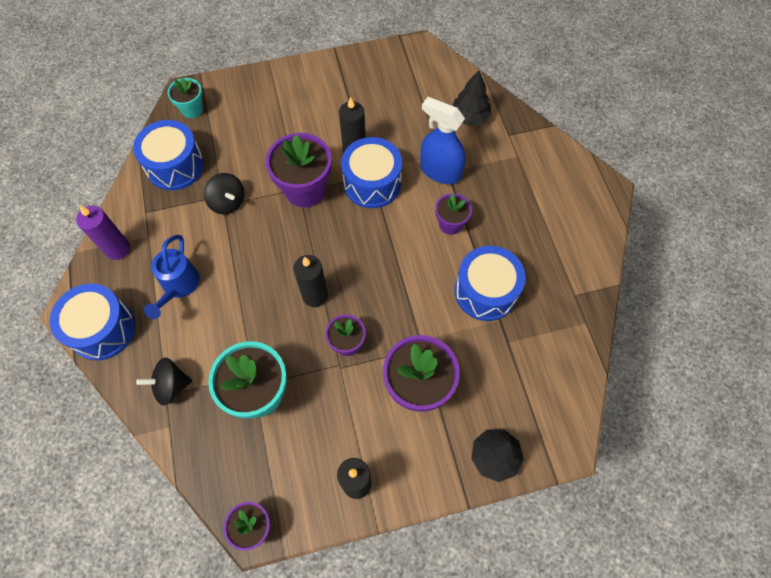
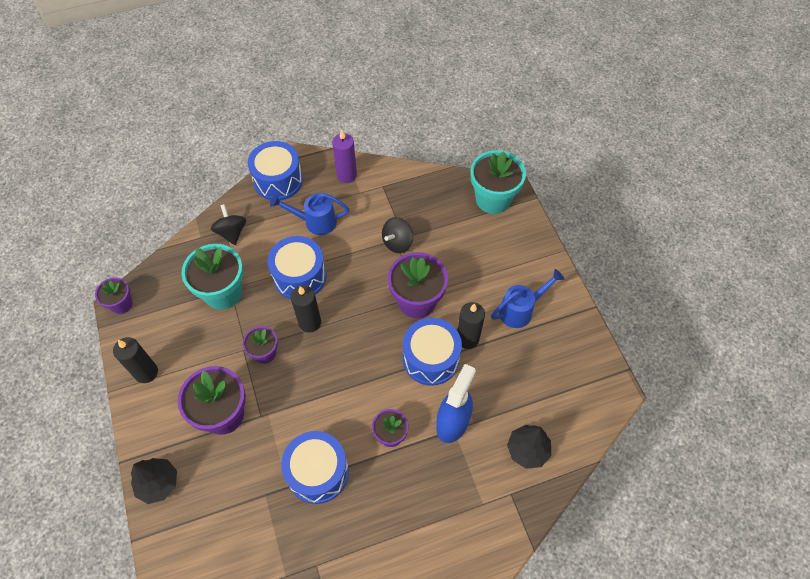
camera: 85 degrees right, 5 degrees down
blue drum [133,120,204,190] -> blue drum moved to [268,236,327,299]
turquoise flower pot [168,77,203,118] -> turquoise flower pot [471,150,526,214], size x1.78
none -> blue watering can [491,269,565,328]

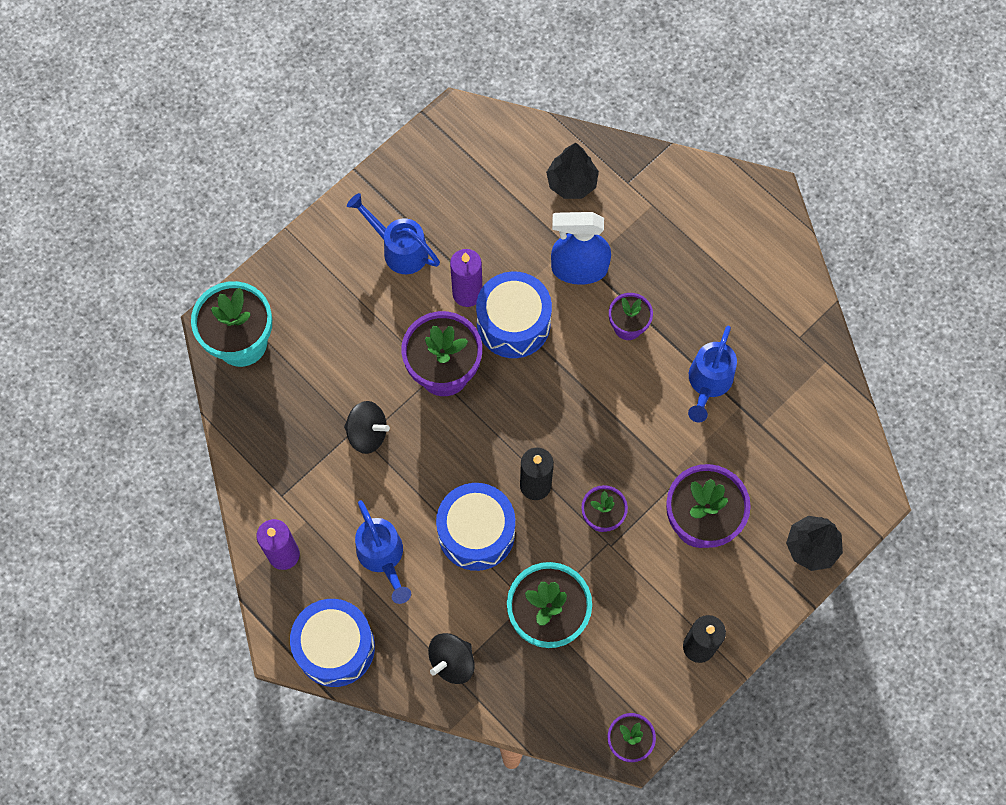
camera: 115 degrees left, 10 degrees up
blue drum [281,431,349,504] -> blue watering can [688,326,737,423]
black candle [457,302,485,349] -> purple candle [450,249,482,307]

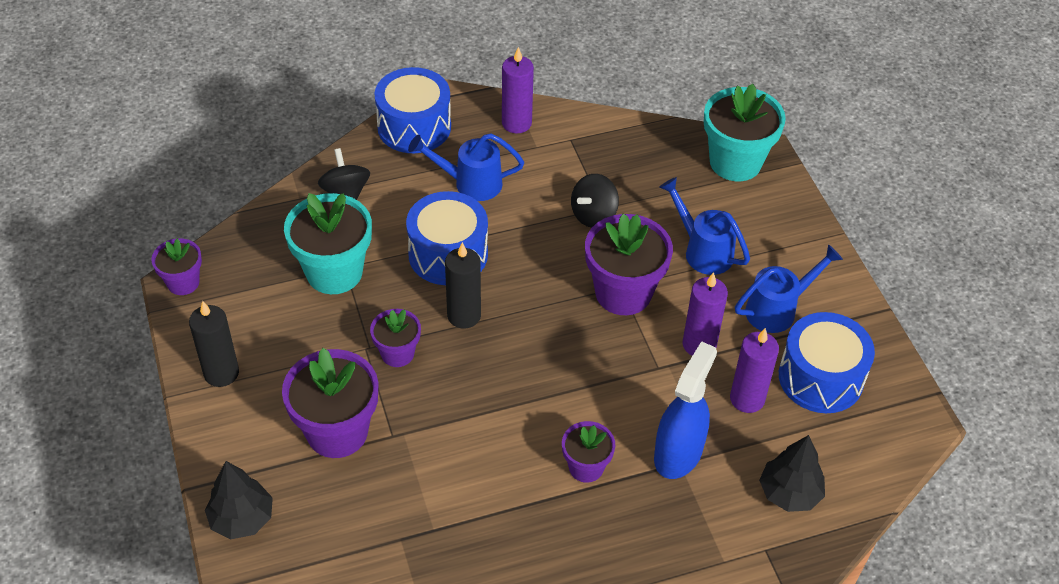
camera: 115 degrees right, 20 degrees down
blue drum [476,271,552,358] -> blue drum moved to [779,312,875,413]
blue watering can [688,326,737,423] -> blue watering can moved to [659,177,750,275]
none -> purple candle [730,328,779,413]

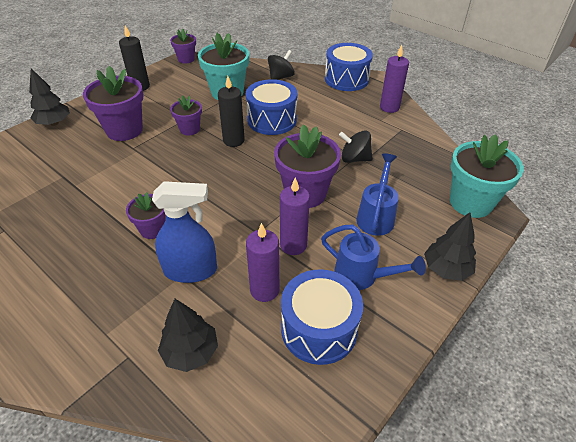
camera: 60 degrees right, 5 degrees down
blue watering can [408,133,524,201] -> none
none -> black tree [424,212,476,281]

